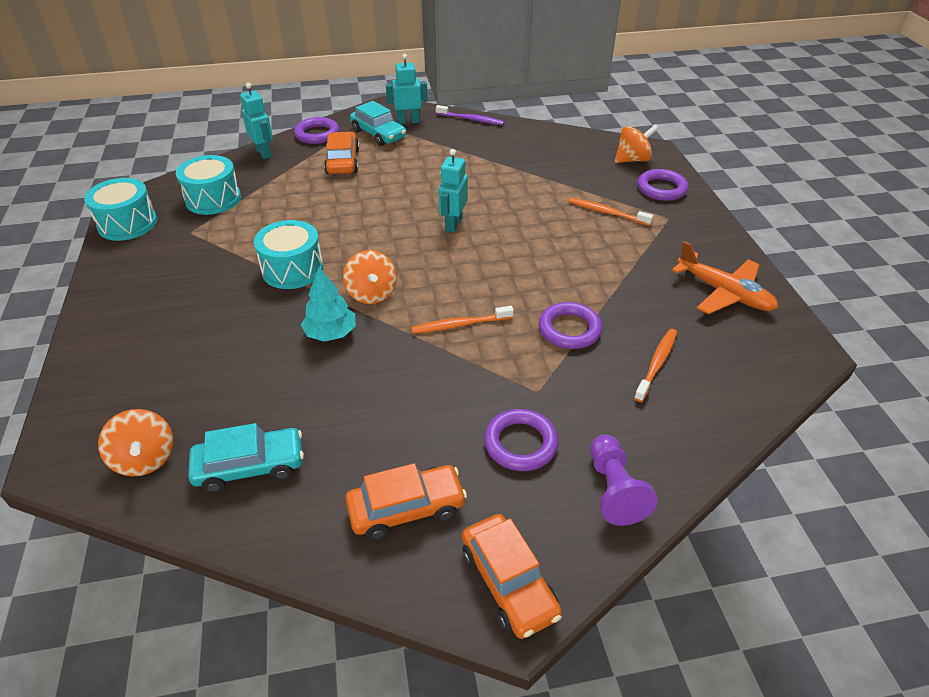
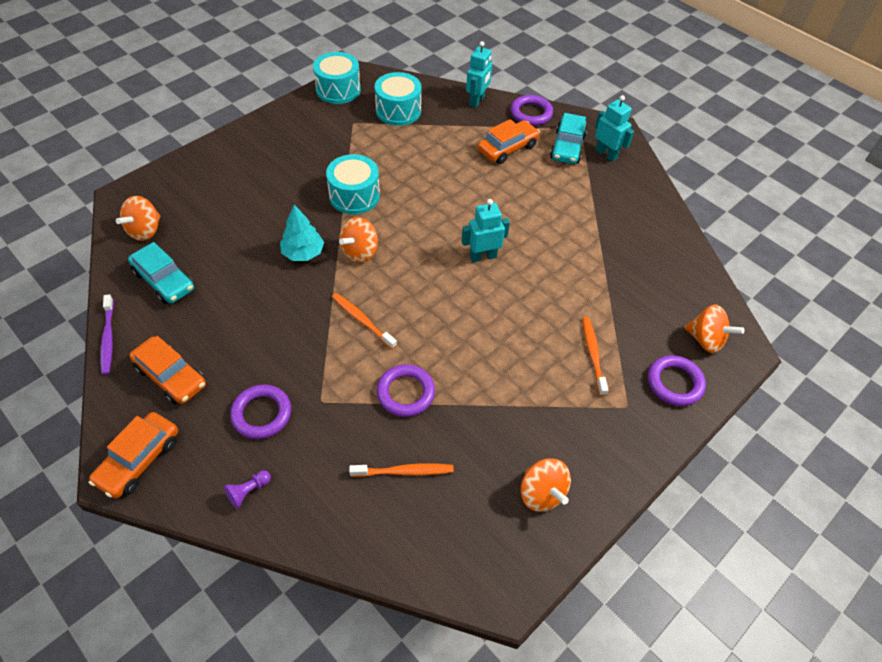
camera: 55 degrees right, 10 degrees up
purple toothbrush [436,105,504,125] -> purple toothbrush moved to [100,294,114,375]
purple pawn [590,435,658,526] -> purple pawn [224,470,271,509], size x0.58
orange plane [672,241,778,314] -> orange spinning top [520,458,571,512]

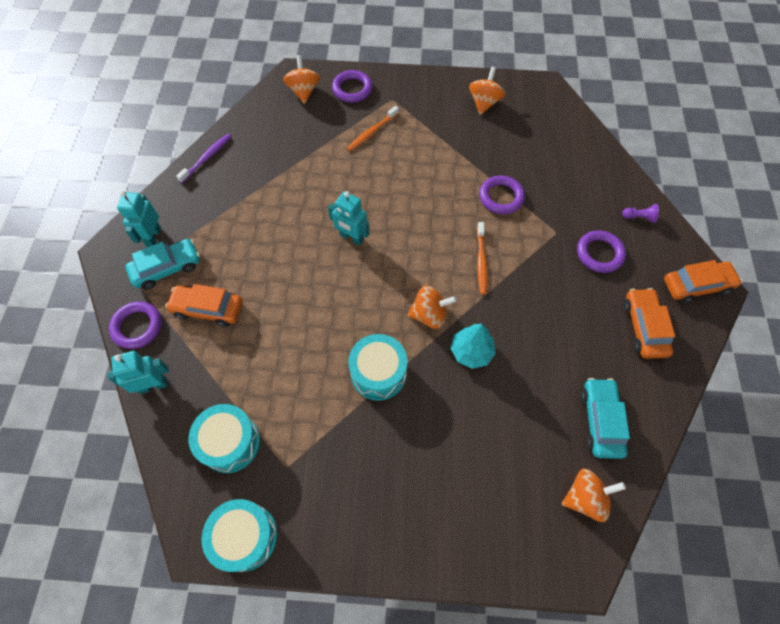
camera: 130 degrees left, 10 degrees up
purple toothbrush [100,294,114,375] -> purple toothbrush moved to [176,134,231,183]
orange toothbrush [349,463,454,477] -> none

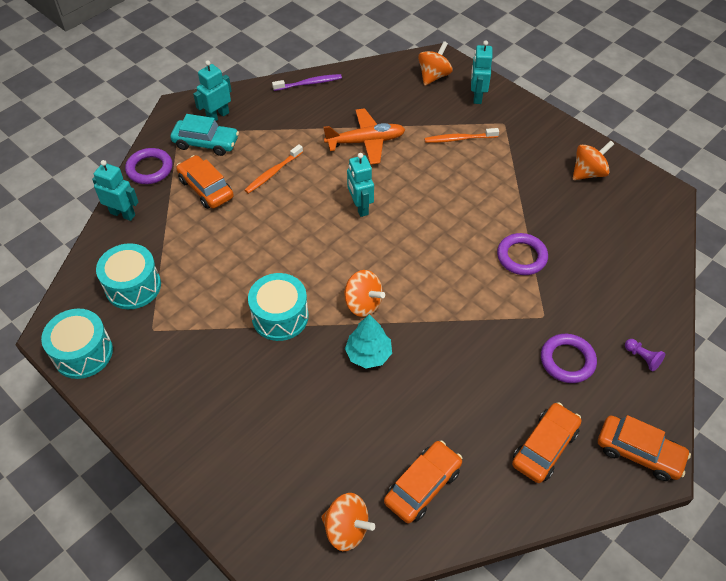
camera: 40 degrees right, 10 degrees down
purple ring [332,70,373,102] -> turquoise robot [471,40,492,104]
orange toothbrush [477,222,488,295] -> orange toothbrush moved to [244,144,303,194]
turquoise car [581,378,630,459] -> orange car [384,441,462,523]
none -> orange plane [323,108,405,165]

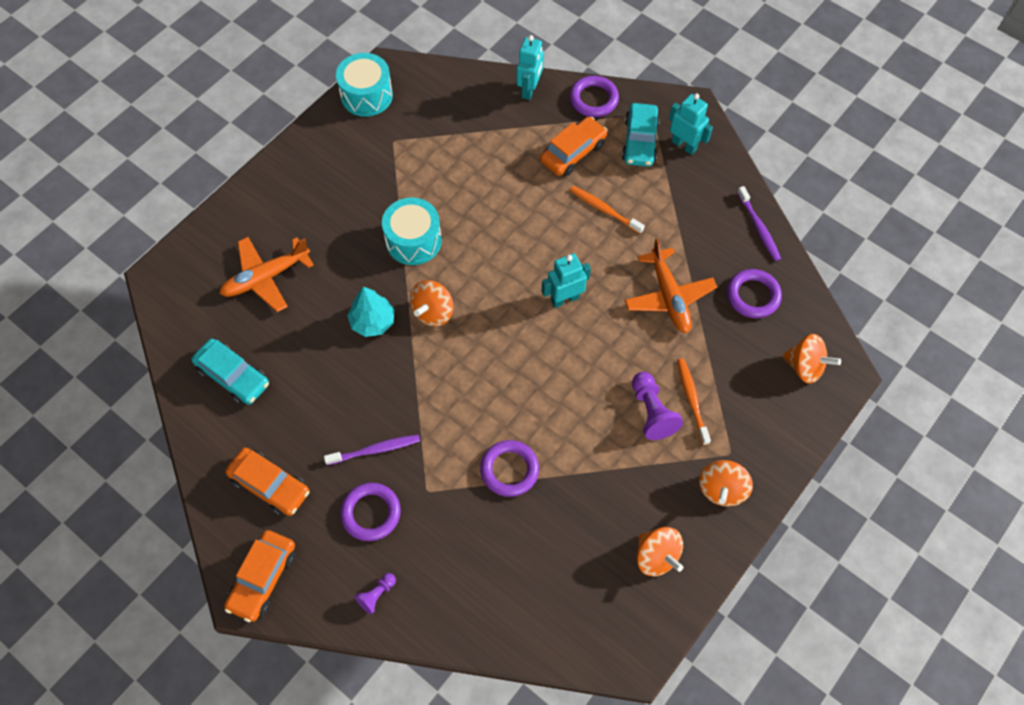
camera: 85 degrees right, 10 degrees up
turquoise drum [96,243,161,309] -> none
orange spinning top [321,493,375,551] -> orange spinning top moved to [699,460,753,507]
orange car [384,441,462,523] -> turquoise car [191,338,269,405]
turquoise robot [471,40,492,104] -> none
none -> orange plane [219,237,314,312]
none -> purple toothbrush [324,434,420,465]
none -> purple pawn [632,372,683,440]
none -> purple ring [727,269,782,318]

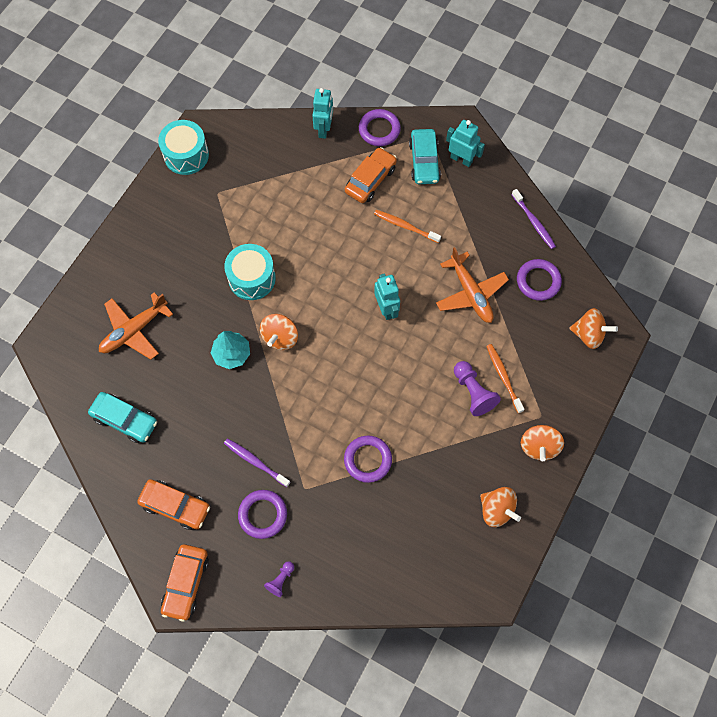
camera: 10 degrees left, 5 degrees up
purple toothbrush [324,434,420,465] -> purple toothbrush turned 120 degrees counterclockwise [224,438,290,487]
turquoise robot [542,253,591,308] -> turquoise robot turned 105 degrees clockwise [374,273,400,320]

